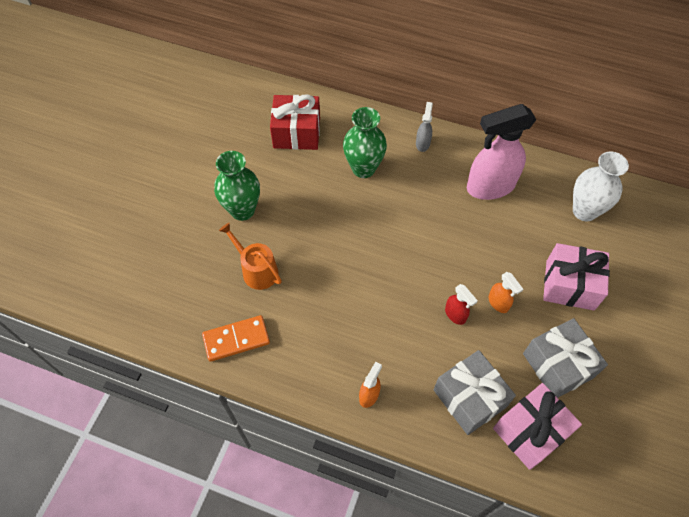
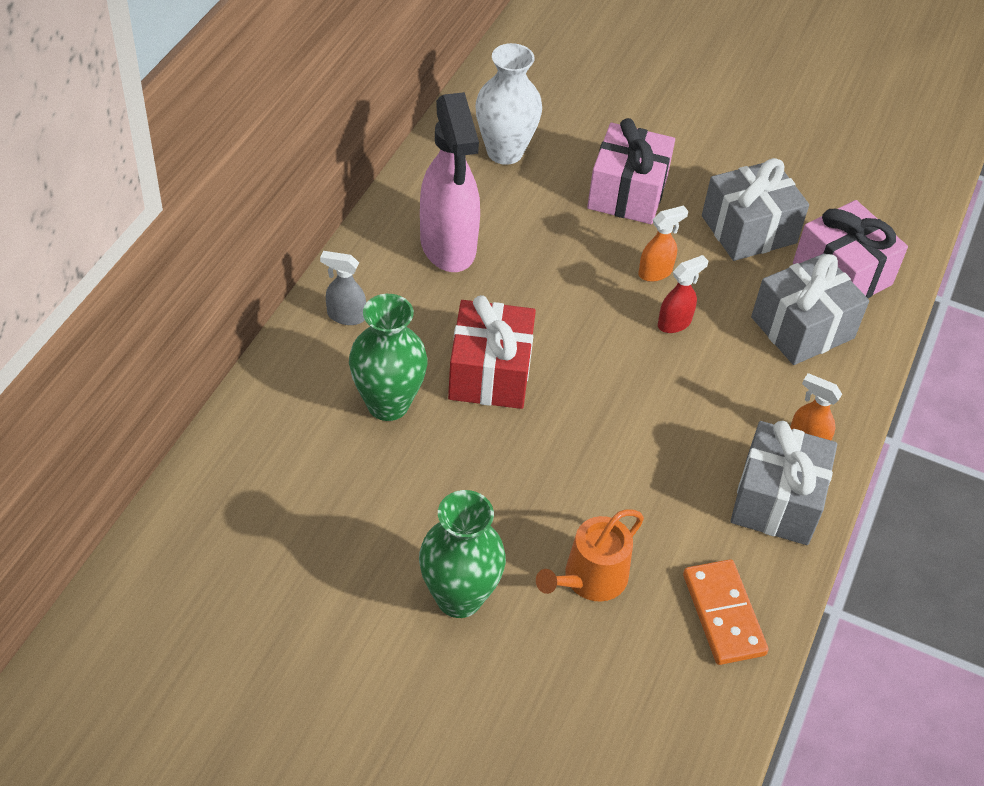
camera: 90 degrees left, 10 degrees down
red gift [270,94,320,150] -> red gift moved to [448,295,536,409]
none -> grey gift [731,421,837,545]

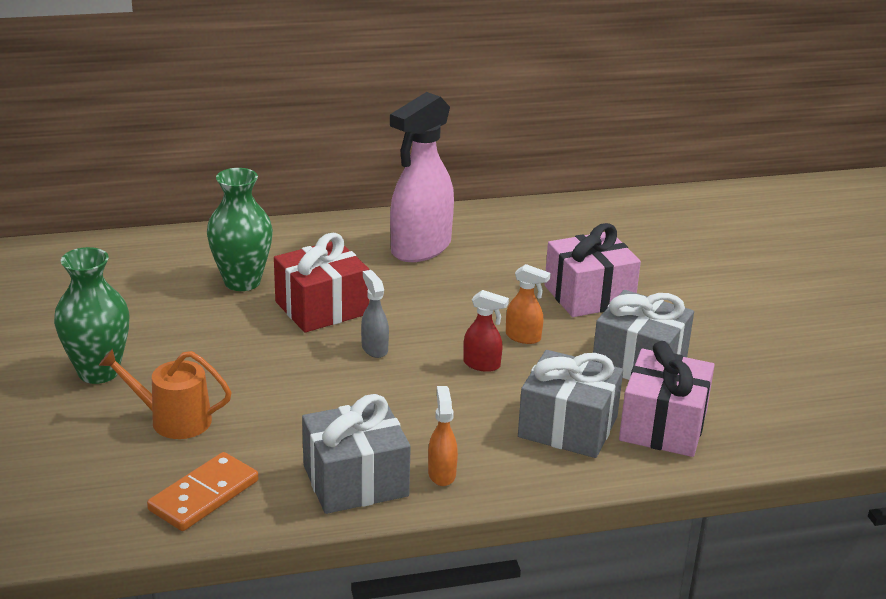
camera: 55 degrees right, 20 degrees down
grey spray bottle [320,251,366,325] -> grey spray bottle moved to [361,270,389,358]
white vase [475,43,542,165] -> none

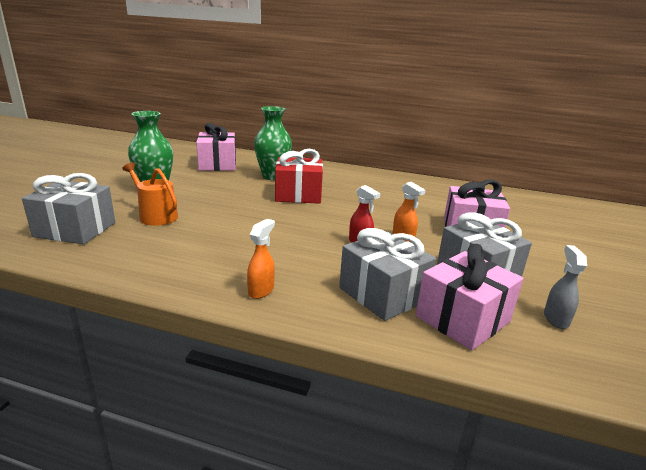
camera: 30 degrees right, 5 degrees down
orange domino [147,452,258,531] -> none
grey gift [302,394,411,514] -> grey gift moved to [22,173,115,244]
grey spray bottle [361,270,389,358] -> grey spray bottle moved to [544,245,587,329]
pink spray bottle [390,92,454,262] -> none
none -> pink gift [196,123,236,171]

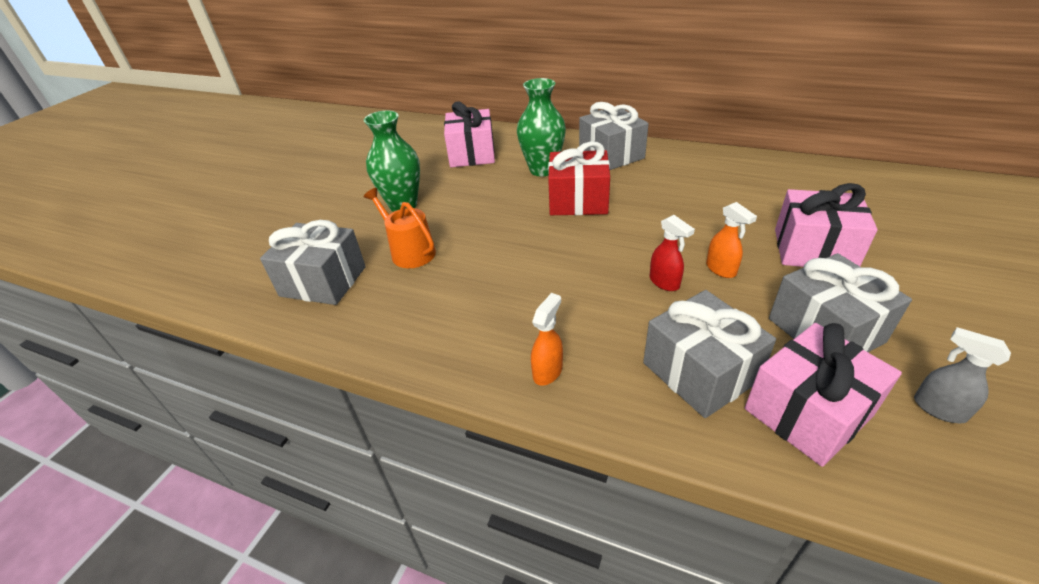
camera: 10 degrees right, 15 degrees up
grey spray bottle [544,245,587,329] -> grey spray bottle turned 60 degrees counterclockwise [914,327,1011,423]
none -> grey gift [579,102,649,170]

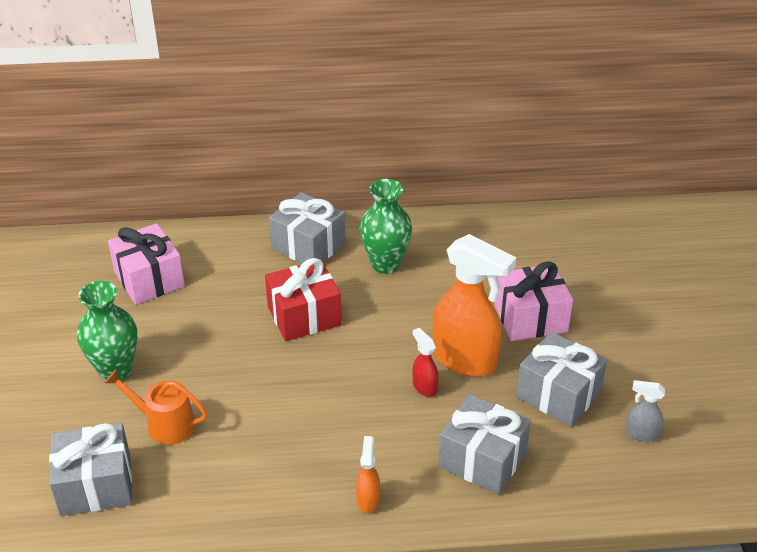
camera: 30 degrees left, 0 degrees up
green vase [517,78,566,177] -> green vase moved to [359,179,412,274]
red spray bottle [650,215,695,291] -> red spray bottle turned 150 degrees counterclockwise [413,328,439,397]
orange spray bottle [706,202,757,278] -> orange spray bottle [432,234,516,377], size x2.23
pink gift [745,323,902,467] -> none

